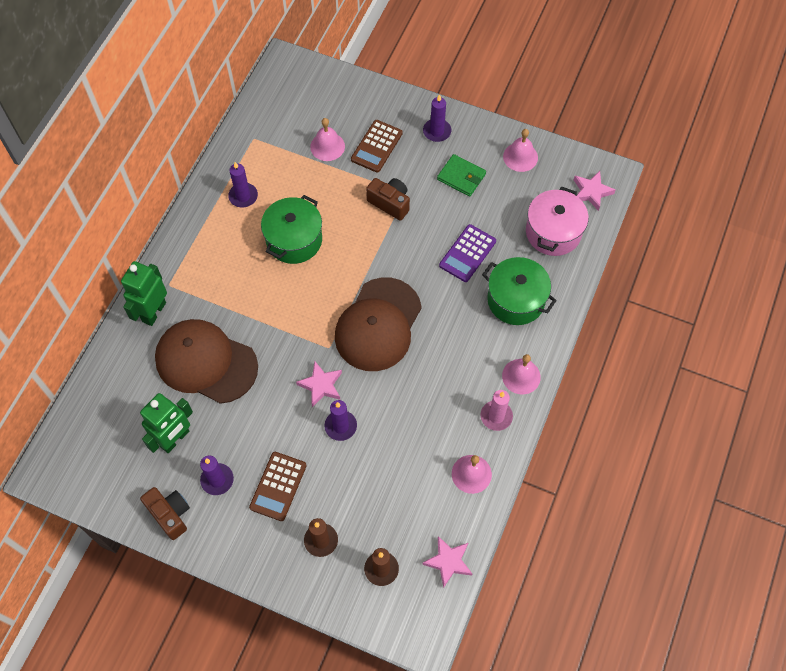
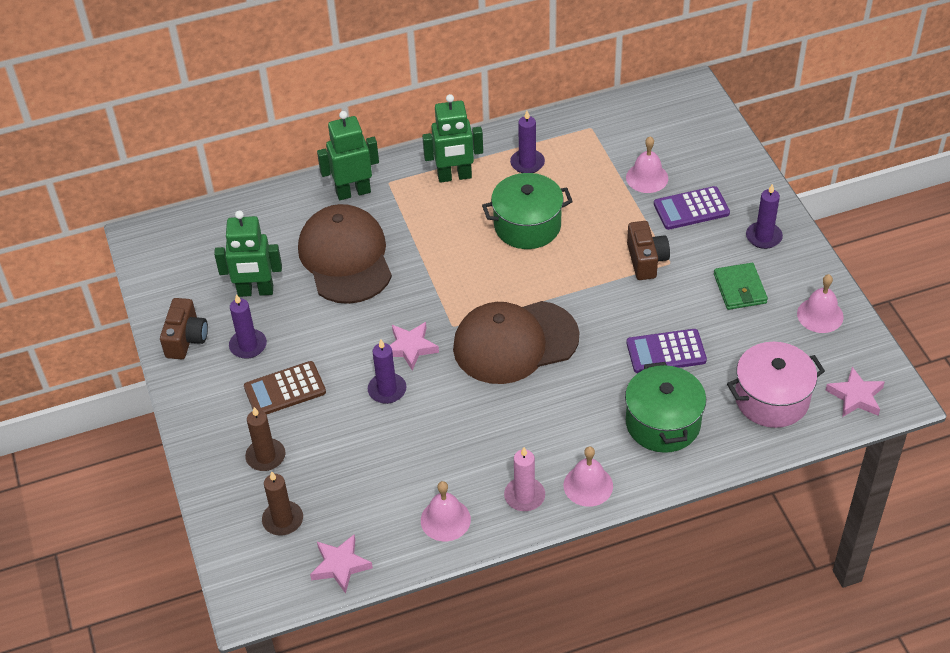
camera: 50 degrees right, 15 degrees down
brown calculator [351,120,403,173] -> purple calculator [654,186,730,230]
none -> green robot [422,94,483,183]

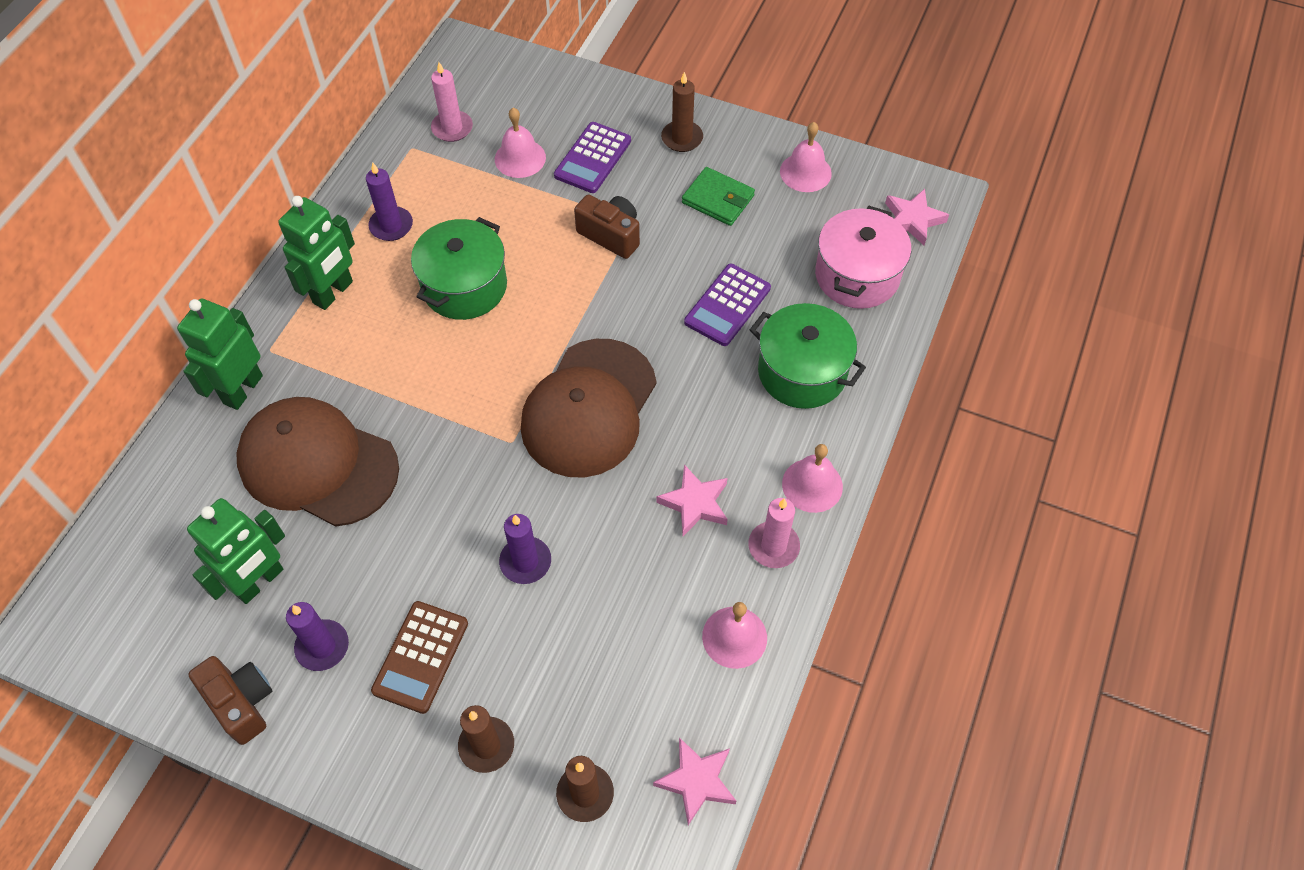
camera: 50 degrees left, 10 degrees up
pink star [390,322,439,370] -> pink star moved to [656,464,728,536]
purple candle [746,184,783,249] -> brown candle [661,72,703,152]
none -> pink candle [431,62,473,142]

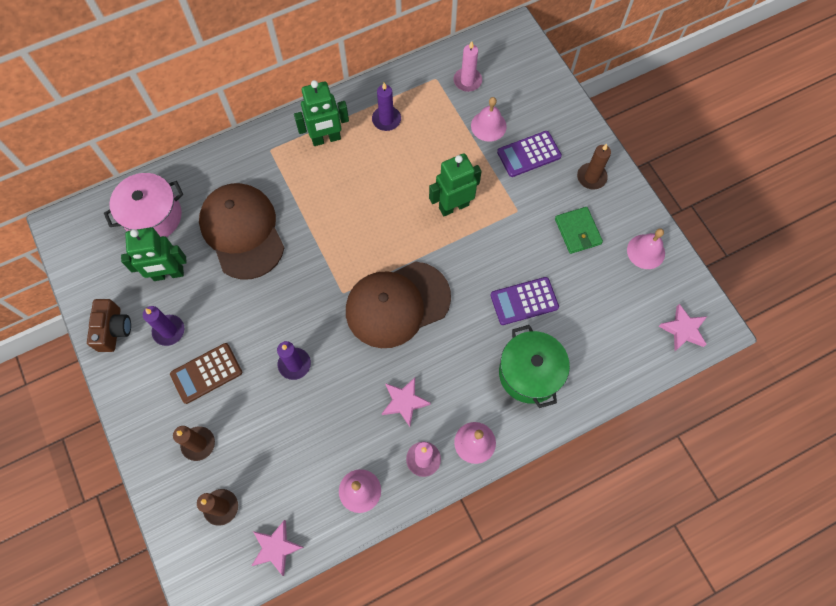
camera: 40 degrees right, 10 degrees up
green robot [177,299,263,410] -> green robot moved to [429,153,482,216]
green pot [411,217,507,320] -> none
brown camera [574,194,640,259] -> none
pink pot [815,206,911,309] -> pink pot moved to [104,173,183,237]

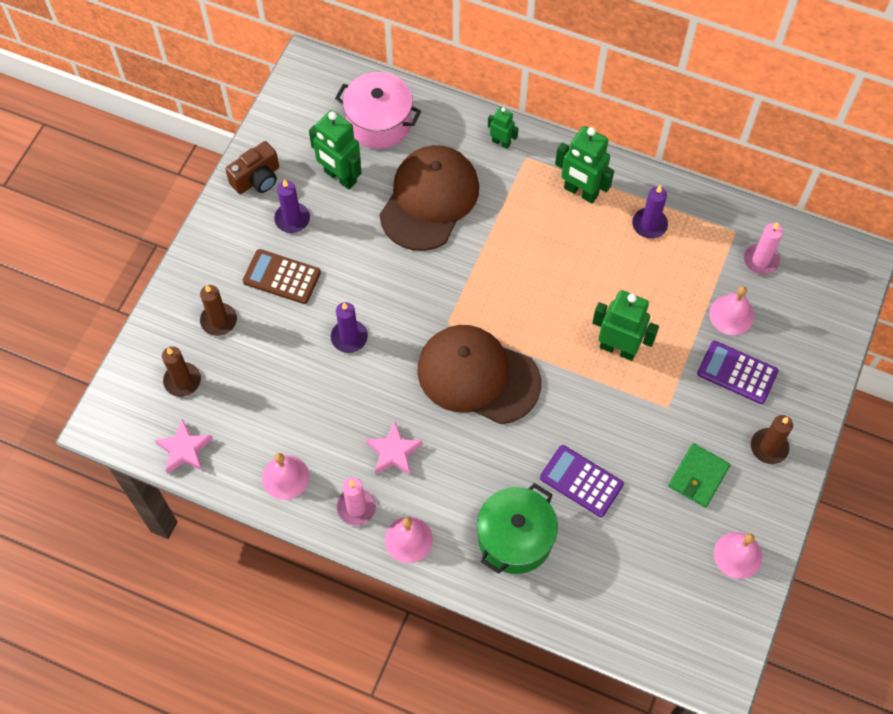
camera: 50 degrees right, 5 degrees down
pink star [659,304,707,351] -> none
none -> green robot [488,107,519,149]

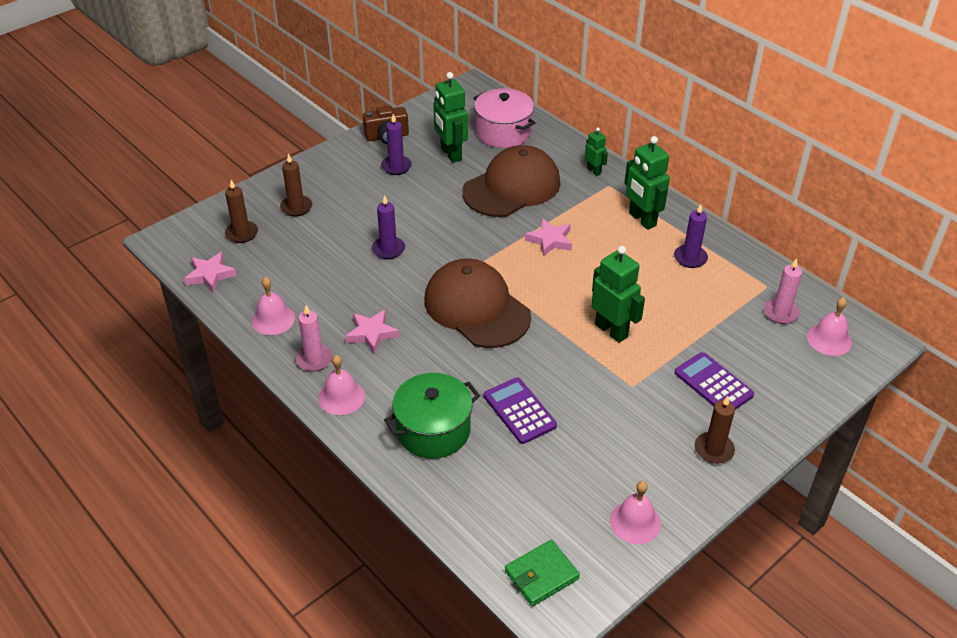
camera: 25 degrees right, 20 degrees down
brown calculator [243,249,321,304] -> none
green wallet [668,443,730,508] -> green wallet moved to [505,540,580,606]
pink bell [709,286,754,335] -> pink bell moved to [807,297,852,356]
none -> pink star [525,218,572,257]

